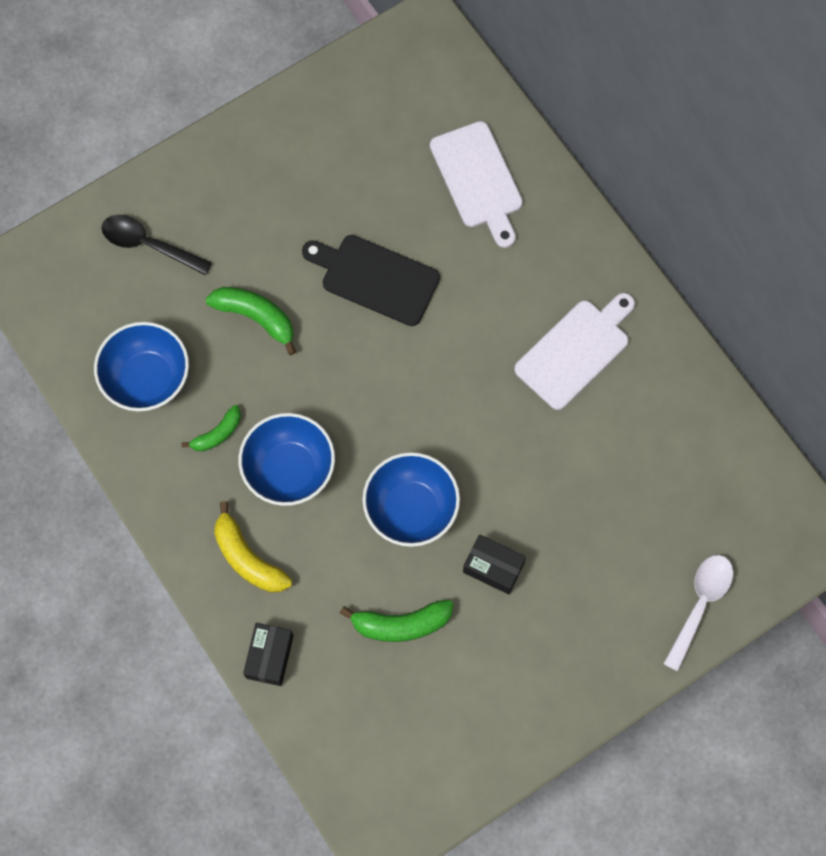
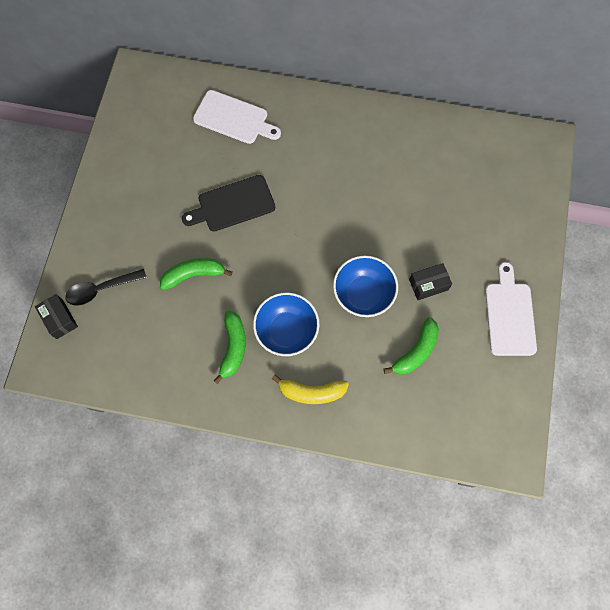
camera: 45 degrees left, 0 degrees up
blue bowl [94,322,189,411] -> none
green banana [182,405,241,452] -> green banana [213,310,246,384], size x1.58
black box [243,623,294,686] -> black box moved to [35,294,78,339]
white cutting board [514,293,635,410] -> white cutting board moved to [485,262,537,356]
white spoon [664,555,733,671] -> none

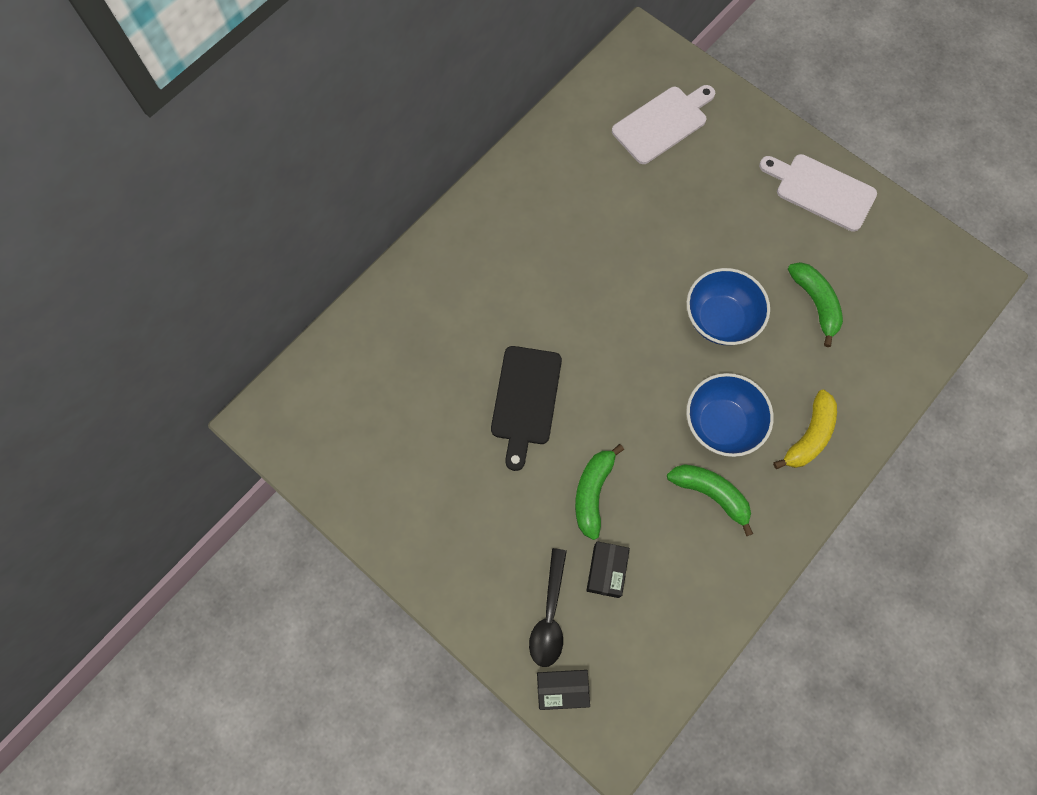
camera: 60 degrees left, 0 degrees up
white cutting board [193,90,281,144] -> white cutting board moved to [612,85,715,164]
black box [409,263,452,300] -> black box moved to [586,541,630,598]

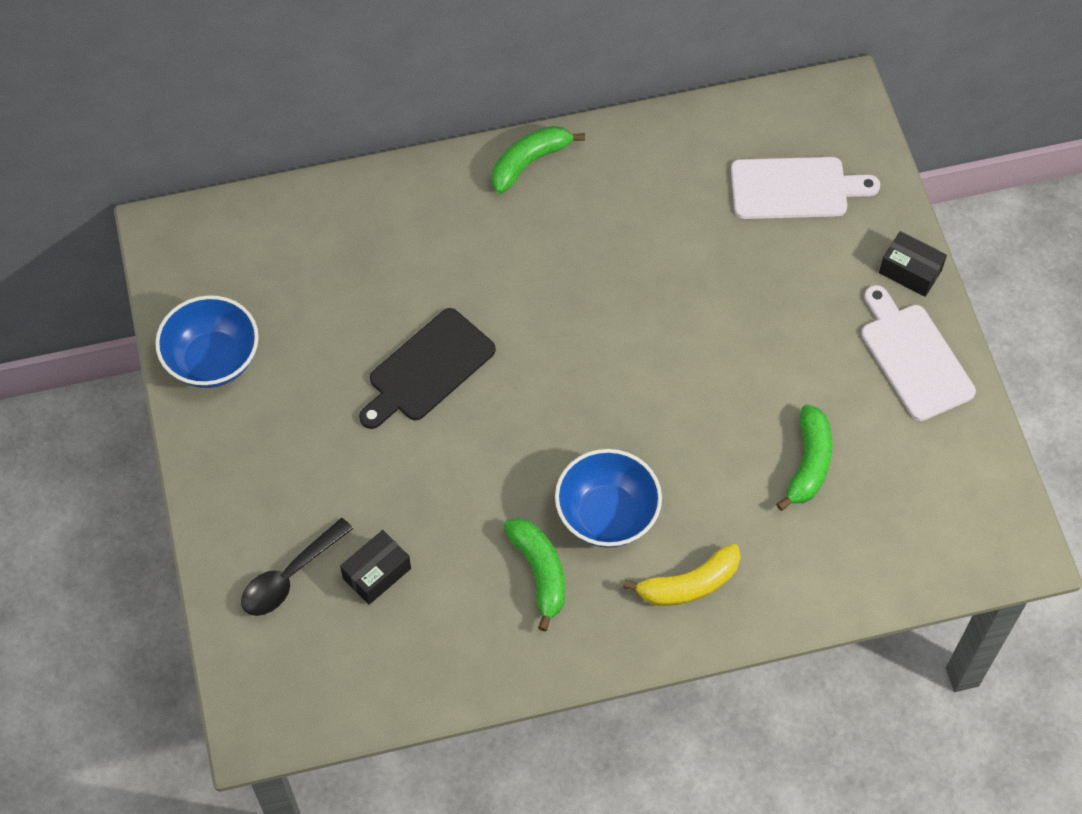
camera: 35 degrees right, 10 degrees down
black box [537,670,590,710] -> black box moved to [879,231,947,297]
green banana [575,444,624,540] -> green banana moved to [492,126,585,193]
blue bowl [687,268,770,345] -> blue bowl moved to [155,295,259,388]

